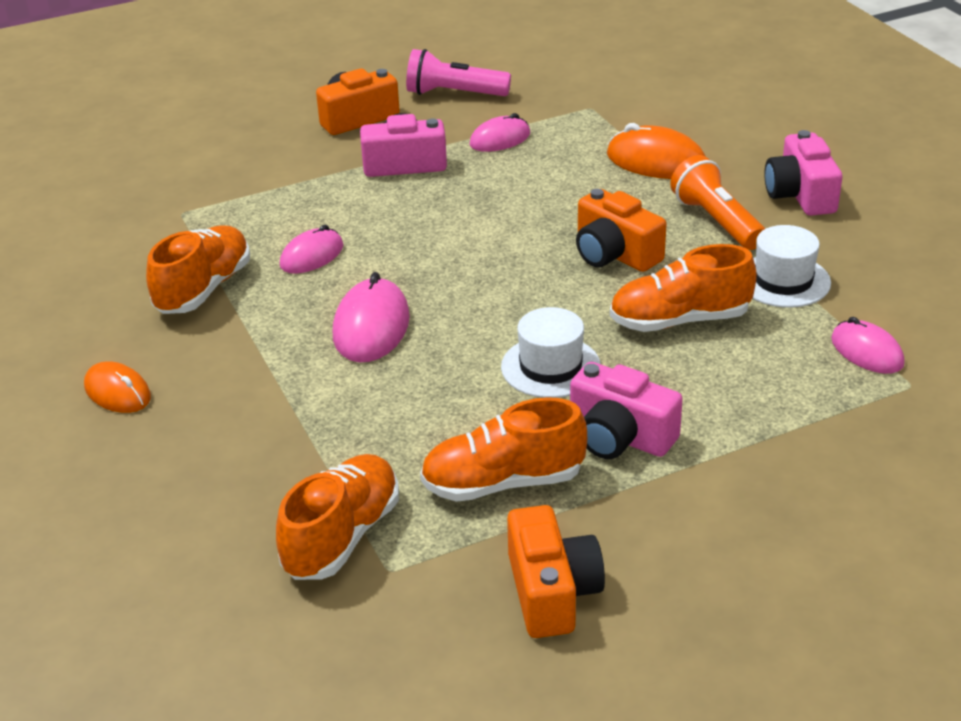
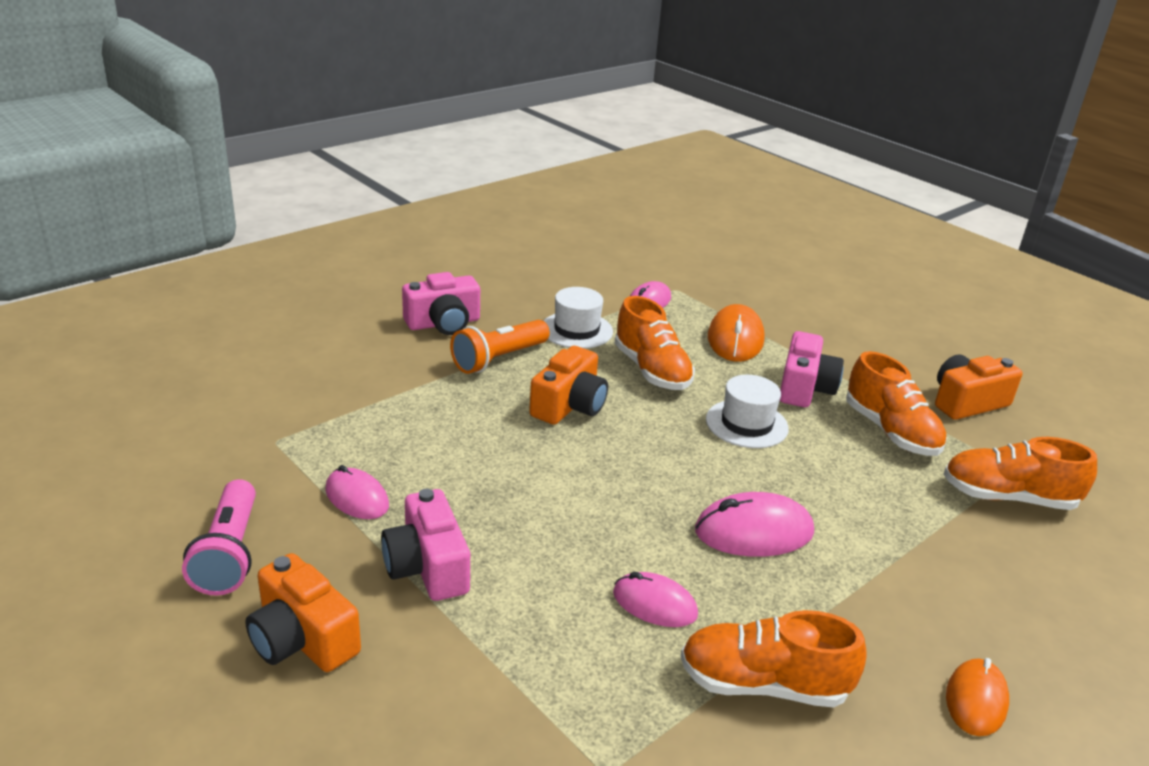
camera: 110 degrees left, 5 degrees down
orange mouse [607,123,705,179] -> orange mouse moved to [708,304,765,362]

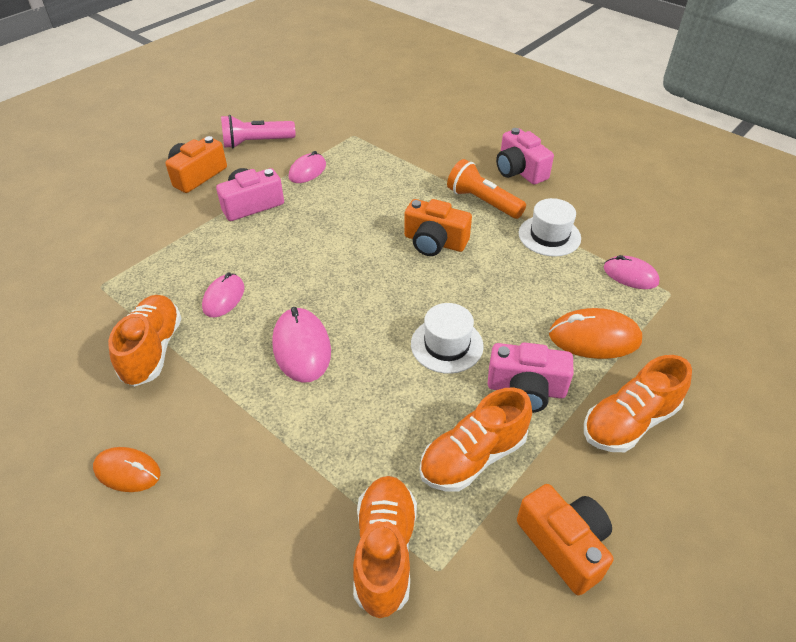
camera: 85 degrees right, 15 degrees up
orange shoe [615,296,695,390] -> orange shoe moved to [584,355,692,452]

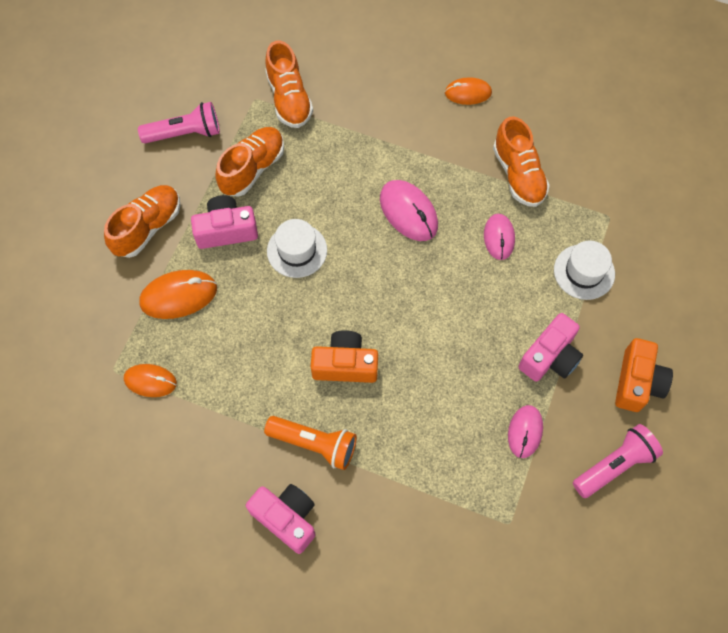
camera: 160 degrees right, 20 degrees up
orange camera [517,484,613,595] -> pink flashlight [138,102,220,143]
white hat [519,198,581,256] -> white hat moved to [554,240,615,300]
pink mouse [604,255,660,289] -> orange mouse [124,364,177,397]

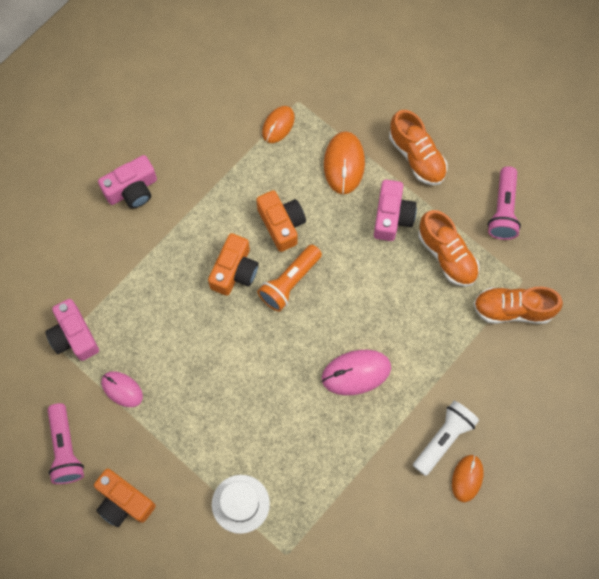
camera: 110 degrees right, 5 degrees up
orange flashlight [264,416,357,470] -> orange flashlight moved to [257,245,322,312]
white hat [267,219,327,278] -> none
pink mouse [484,214,515,260] -> none
orange shoe [493,116,550,207] -> none
pink camera [518,313,583,382] -> pink camera moved to [45,299,99,361]
none -> orange camera [256,190,306,252]
none -> white flashlight [413,401,479,476]

